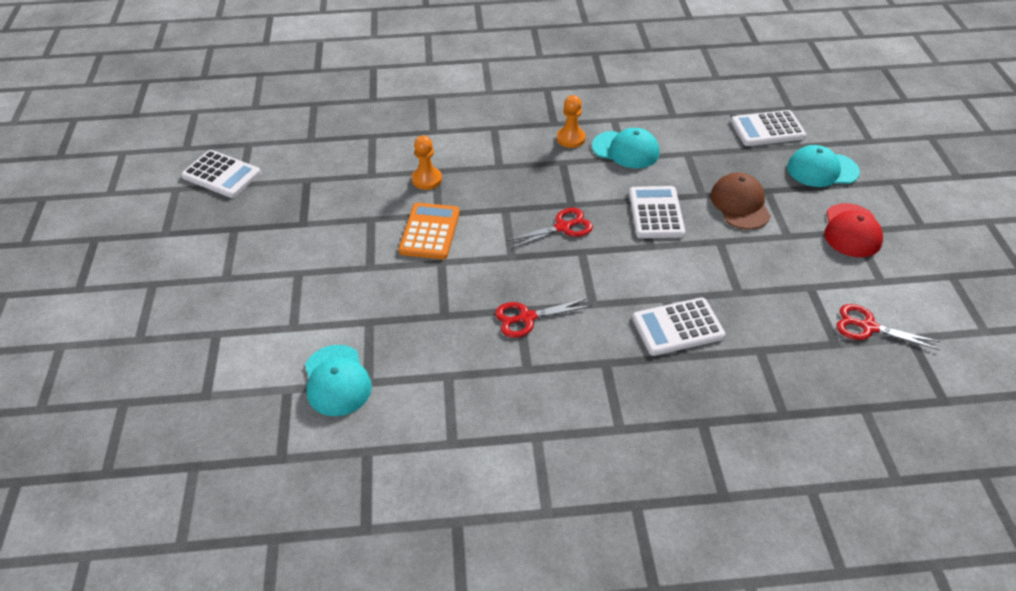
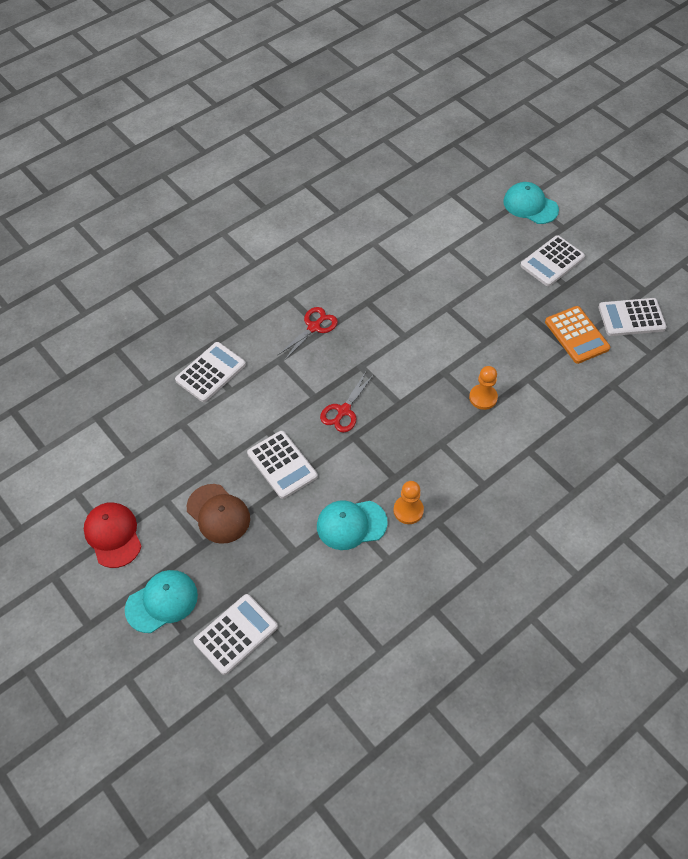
camera: 145 degrees right, 10 degrees up
turquoise cap [305,345,372,416] -> turquoise cap moved to [503,182,559,224]
orange calculator [399,203,460,259] -> orange calculator moved to [545,306,610,364]
red scissors [836,304,941,350] -> none
none -> white calculator [520,235,585,286]

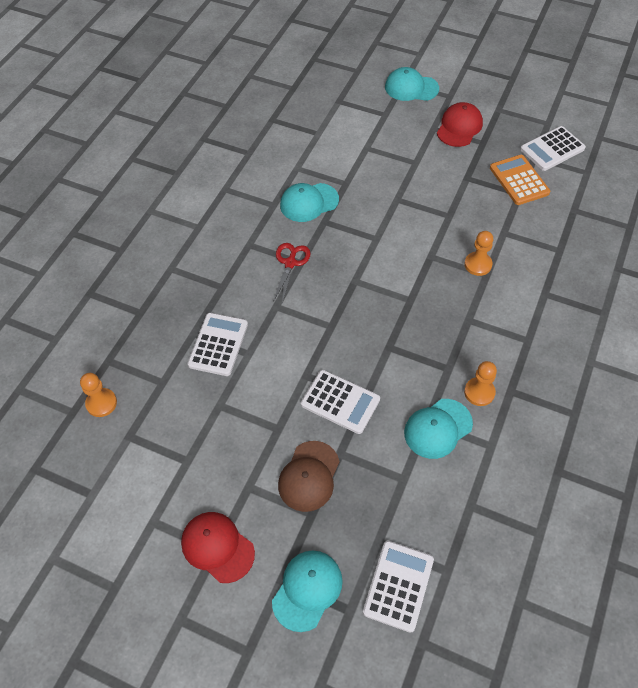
camera: 25 degrees left, 0 degrees up
brown cap [187,484,250,544] -> brown cap turned 90 degrees clockwise [278,441,340,512]
red scissors [320,372,373,432] -> none
white calculator [520,235,585,286] -> red cap [437,102,483,147]
orange calculator [545,306,610,364] -> orange calculator turned 150 degrees counterclockwise [490,155,550,205]
none -> orange pawn [80,373,117,417]
none -> turquoise cap [280,183,339,222]

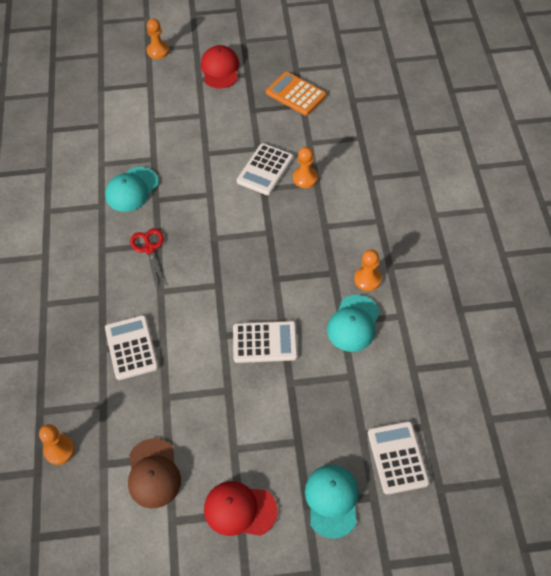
camera: 30 degrees left, 0 degrees up
brown cap [278,441,340,512] -> brown cap moved to [128,438,181,508]
turquoise cap [385,67,439,101] -> orange pawn [147,19,169,59]
white calculator [520,126,586,171] -> white calculator moved to [237,143,293,195]

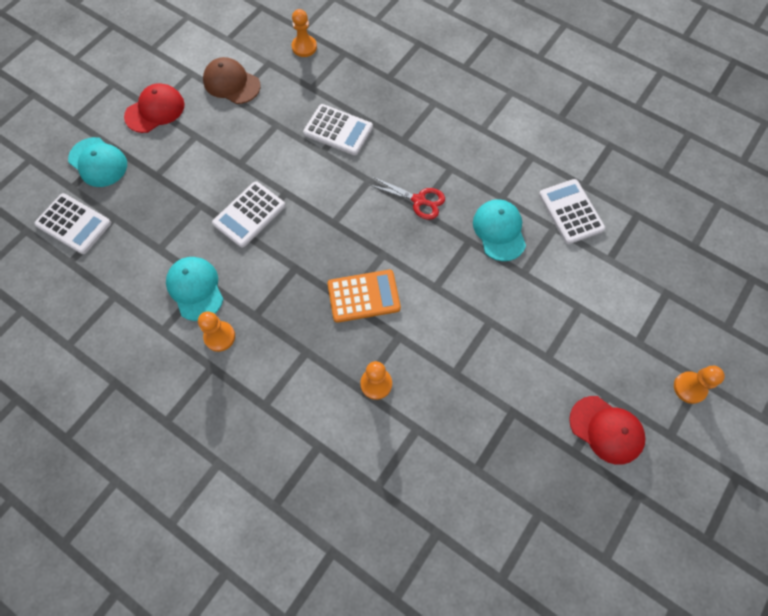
camera: 130 degrees right, 10 degrees up
white calculator [237,143,293,195] -> white calculator moved to [539,179,605,244]
orange calculator [266,72,326,115] -> orange calculator moved to [327,270,401,323]

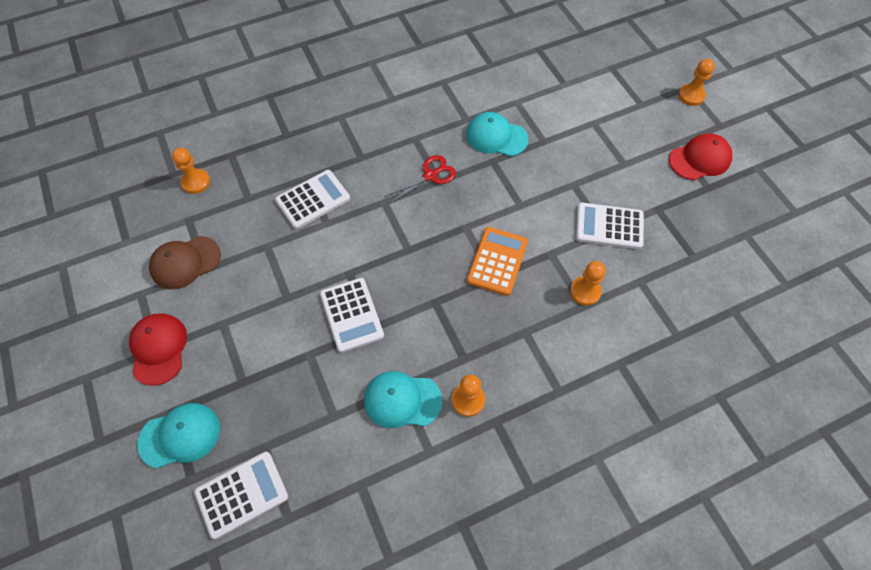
camera: 60 degrees left, 5 degrees down
white calculator [539,179,605,244] -> white calculator moved to [576,203,644,249]

